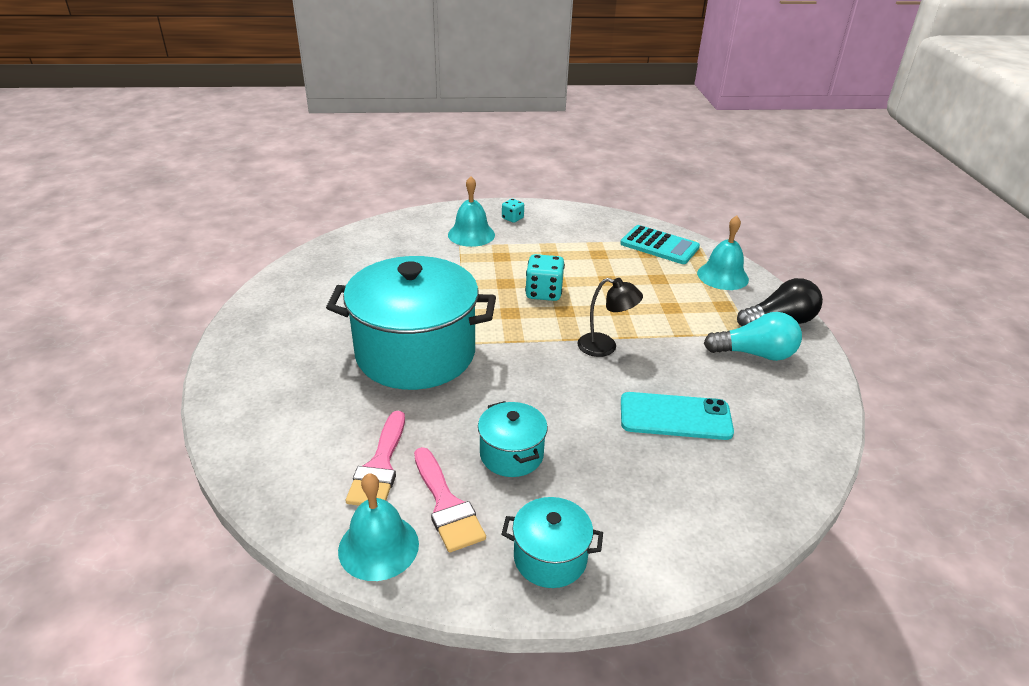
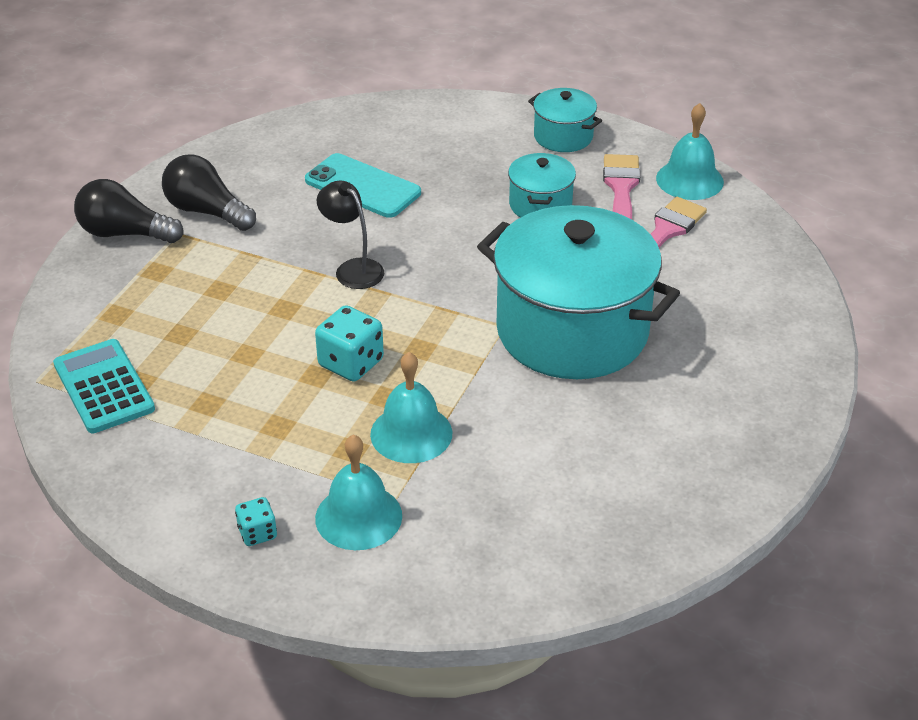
camera: 150 degrees left, 5 degrees up
turquoise bell [697,216,749,290] -> turquoise bell moved to [370,352,452,463]
turquoise light bulb [704,312,802,361] -> black light bulb [162,154,256,231]

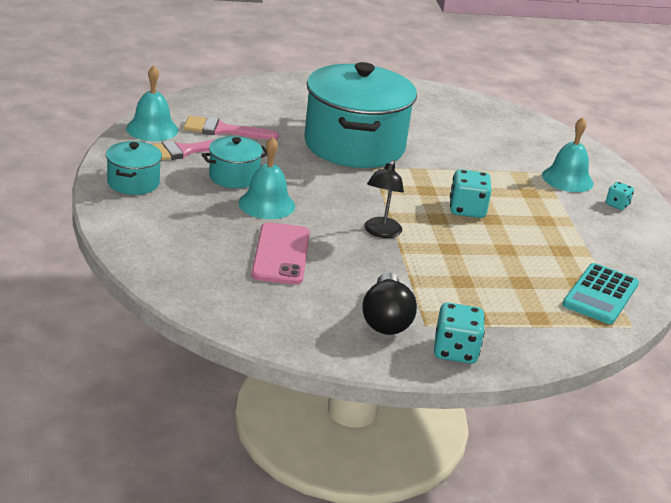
camera: 125 degrees left, 10 degrees down
black light bulb [74,179,184,243] -> turquoise dice [434,303,485,364]
turquoise phone [305,153,421,218] -> pink phone [251,222,310,285]
turquoise bell [370,352,452,463] -> turquoise bell moved to [239,137,295,219]

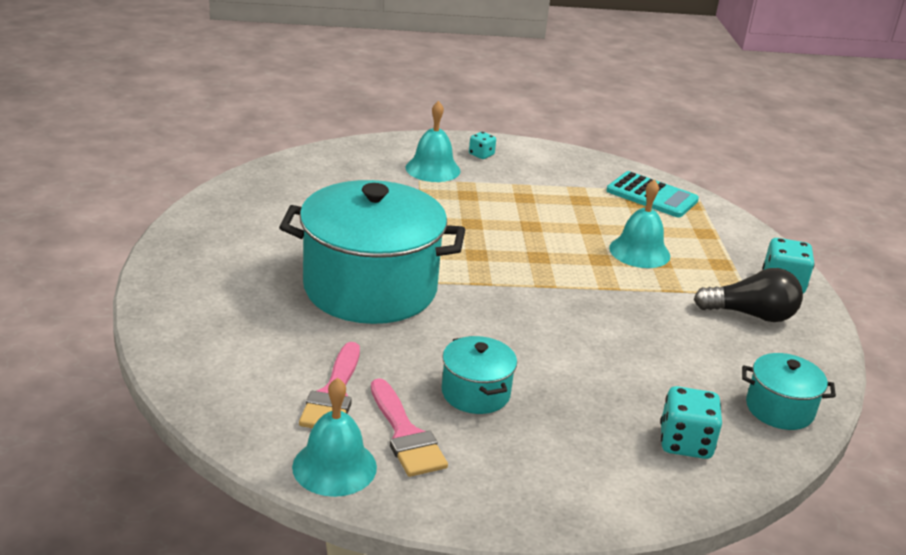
camera: 85 degrees left, 0 degrees up
turquoise pot [106,141,162,195] -> turquoise pot moved to [742,353,836,430]
turquoise bell [239,137,295,219] -> turquoise bell moved to [609,179,670,268]
pink phone [251,222,310,285] -> none
black lamp [364,160,404,238] -> none
turquoise dice [450,169,491,218] -> turquoise dice moved to [660,386,722,459]

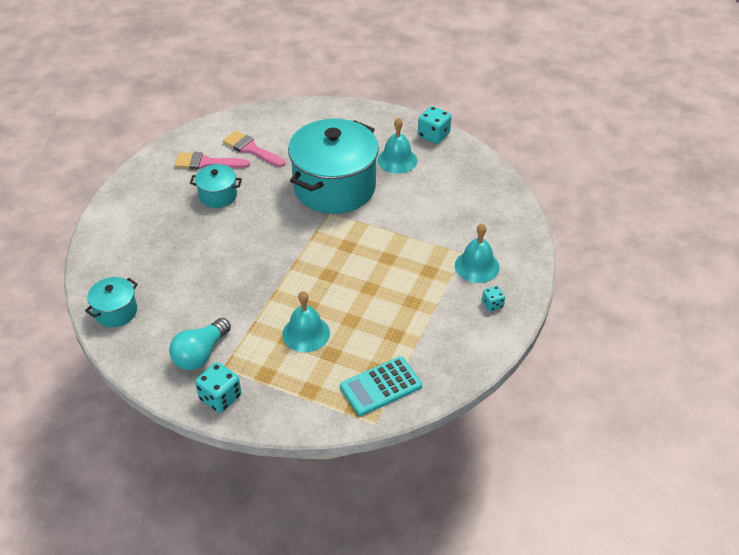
camera: 120 degrees right, 15 degrees up
turquoise bell [292,378,377,497] -> turquoise bell moved to [377,117,417,174]
turquoise dice [660,386,722,459] -> turquoise dice moved to [418,106,451,144]
black light bulb [694,268,803,322] -> turquoise light bulb [169,318,231,370]

